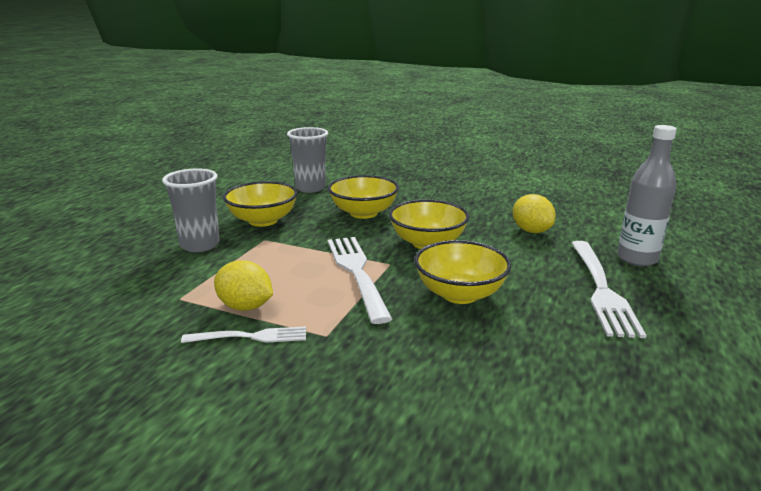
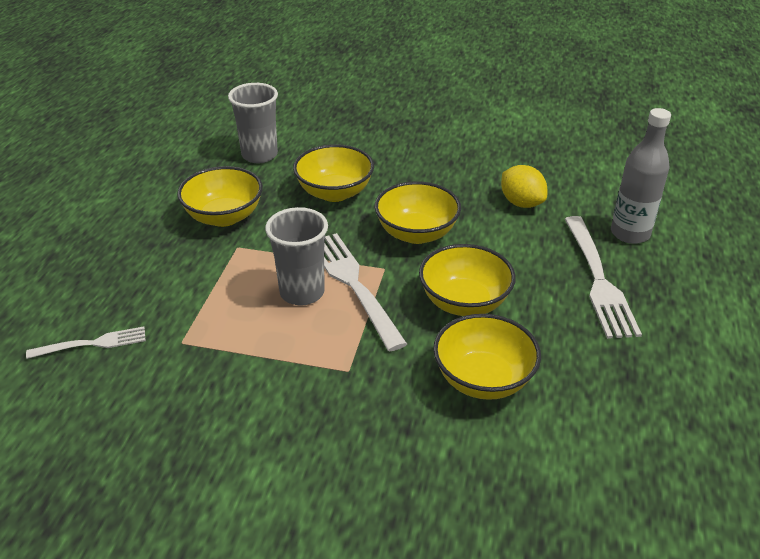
camera: 10 degrees left, 15 degrees up
grey cup [162,168,220,252] -> grey cup moved to [265,207,328,306]
white fork [181,326,306,343] -> white fork moved to [26,327,146,359]
yellow lemon [214,260,273,311] -> none
none -> yellow bowl [433,314,541,400]

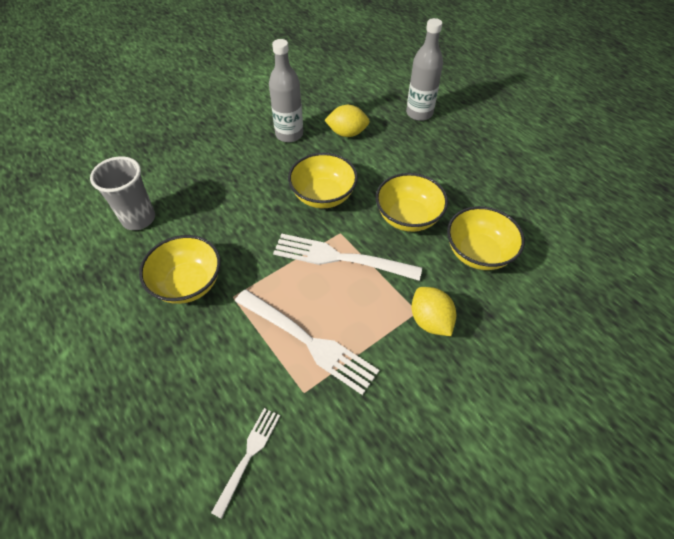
camera: 50 degrees left, 15 degrees up
grey cup [265,207,328,306] -> none
yellow bowl [293,144,374,202] -> none
white fork [565,216,642,339] -> white fork moved to [235,289,379,395]
none -> grey bottle [269,39,303,142]
none -> yellow lemon [411,287,456,336]

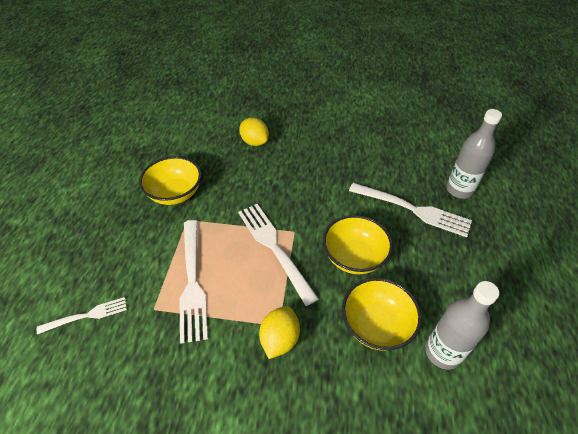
camera: 45 degrees right, 5 degrees down
grey cup [90,156,155,230] -> none
grey bottle [269,39,303,142] -> grey bottle moved to [425,281,499,370]
yellow bowl [288,153,358,208] -> none
yellow lemon [324,105,370,137] -> yellow lemon moved to [239,117,269,146]
none -> white fork [349,183,472,237]

